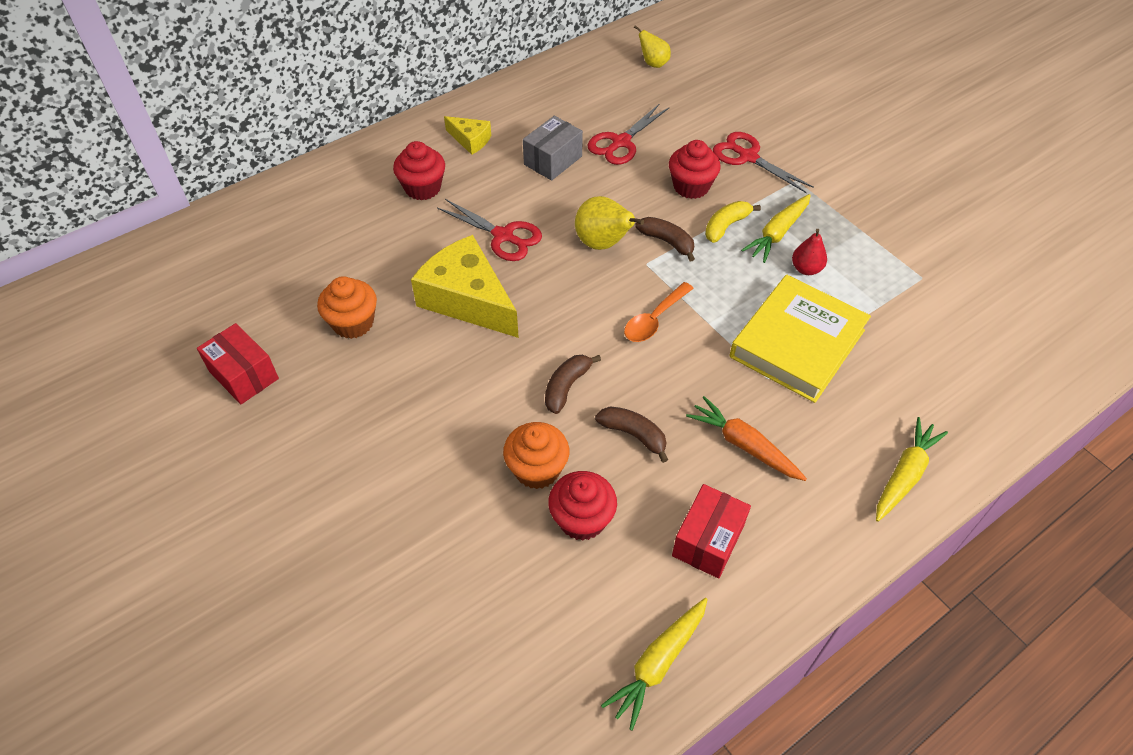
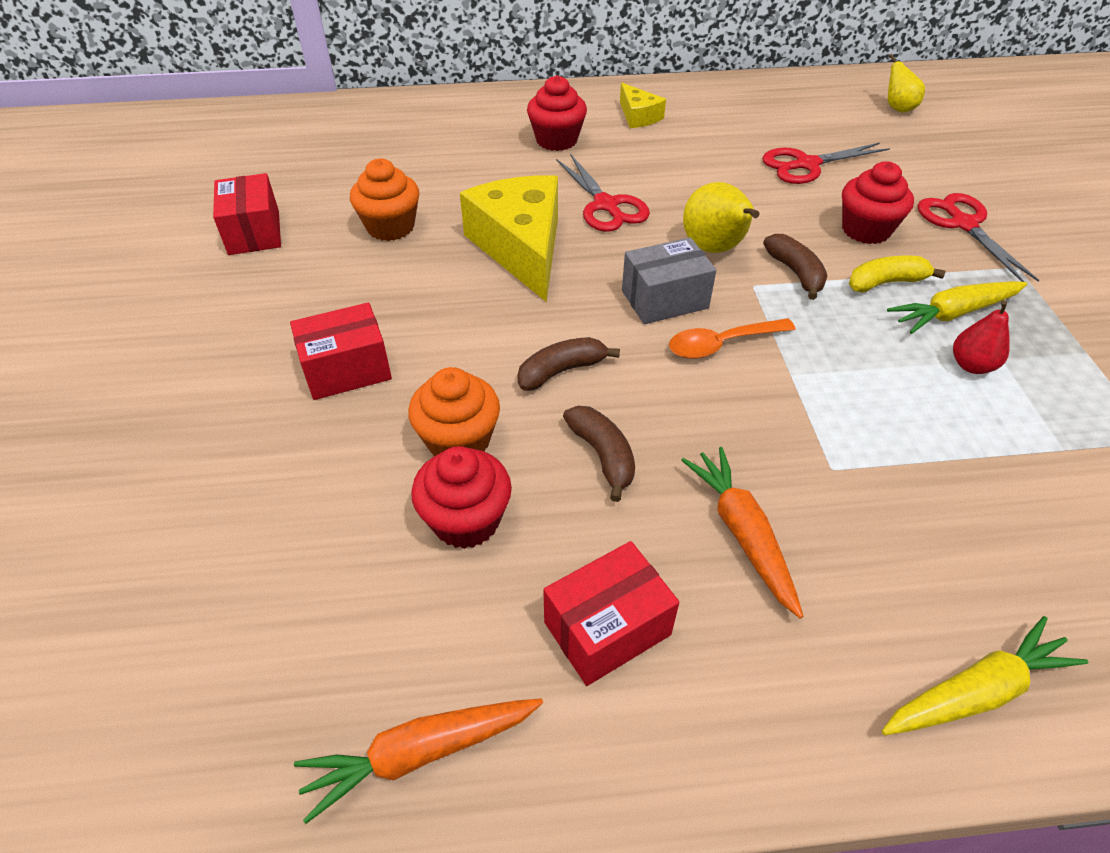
camera: 30 degrees right, 5 degrees down
grey box [523,116,583,181] -> grey box moved to [622,237,716,324]
yellow carrot [601,598,708,731] -> orange carrot [294,698,543,824]
yellow book [730,275,871,403] -> none
none -> red box [290,302,392,400]

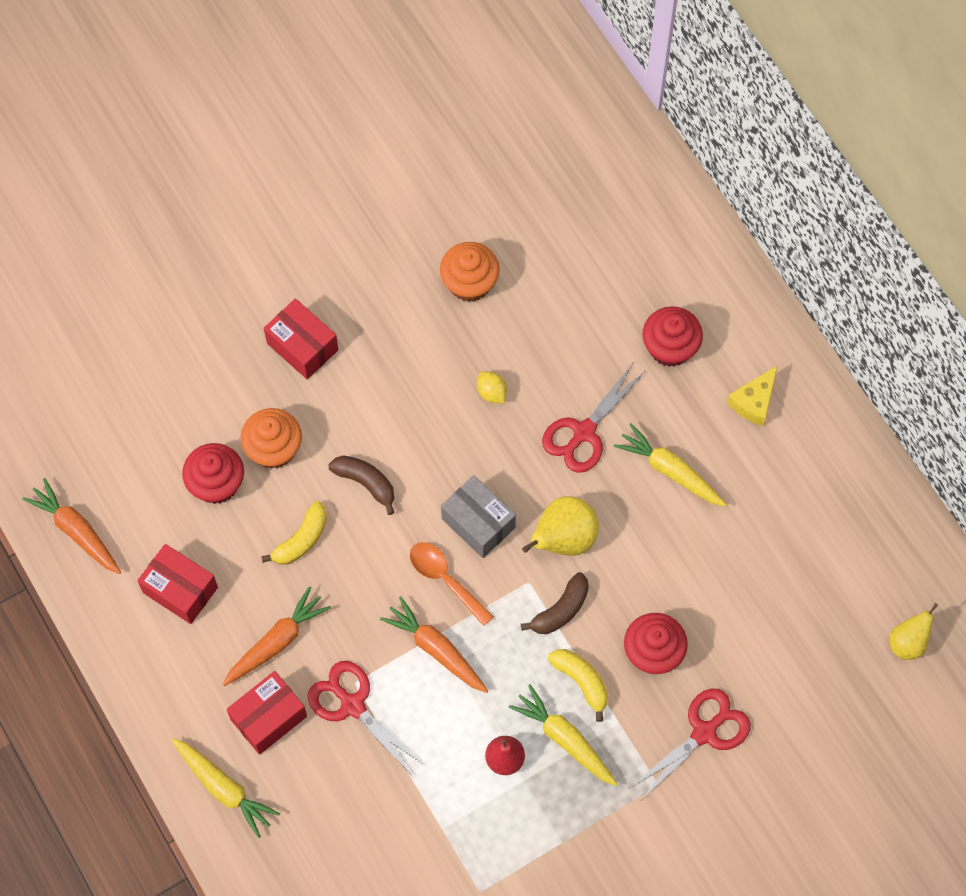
camera: 65 degrees right, 20 degrees up
red box [213,173,281,255] -> red box moved to [226,671,307,755]
yellow cheese [460,175,558,302] -> yellow lemon [477,371,507,403]
brown banana [563,406,635,502] -> yellow banana [261,501,327,564]
red scissors [762,143,890,184] -> red scissors moved to [308,661,424,775]
none -> orange carrot [380,596,488,693]
none -> yellow carrot [614,423,727,507]

